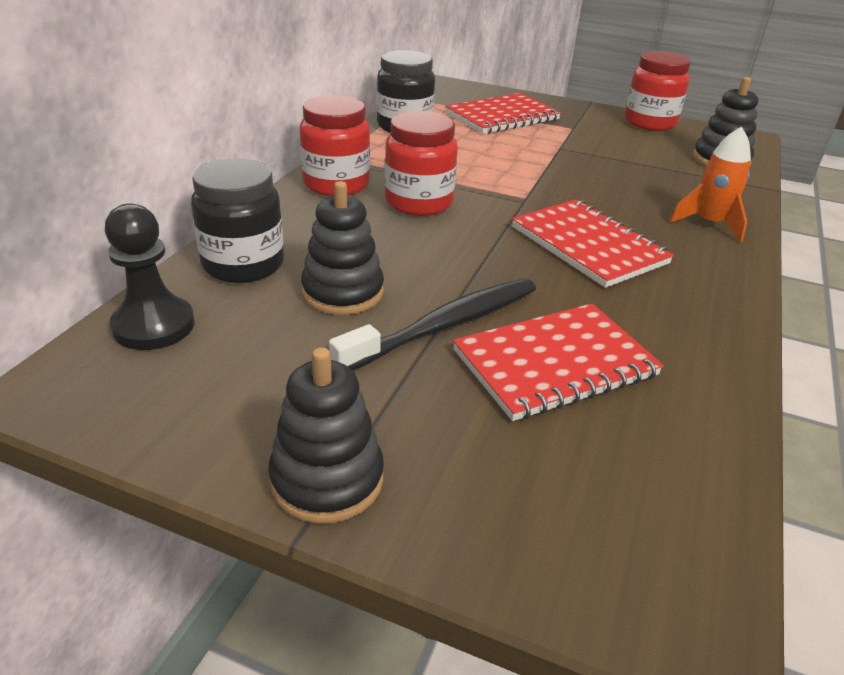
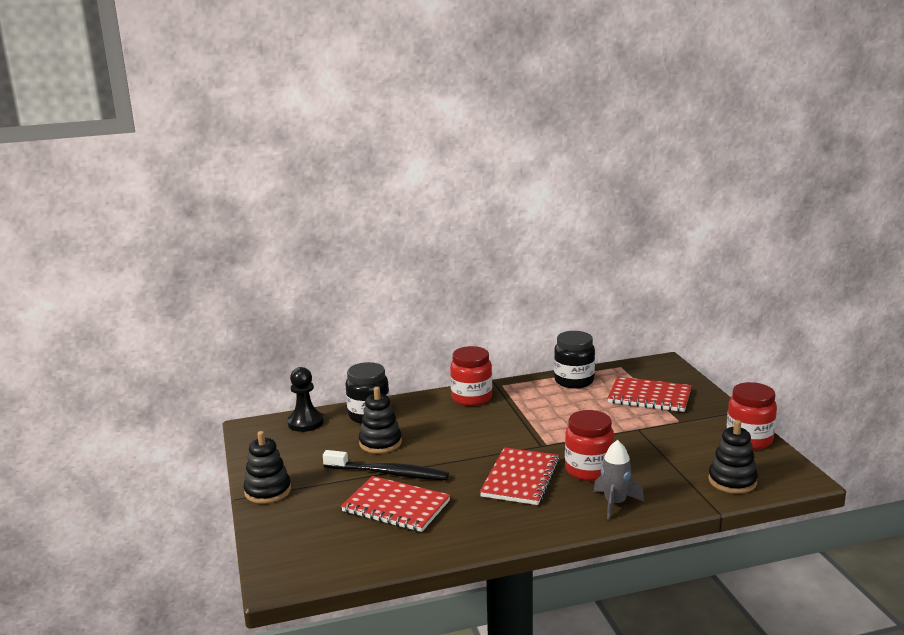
camera: 55 degrees right, 15 degrees down
red jar [384,111,458,216] -> red jar moved to [565,410,614,481]
orange rocket [670,127,751,242] -> grey rocket [594,440,644,520]

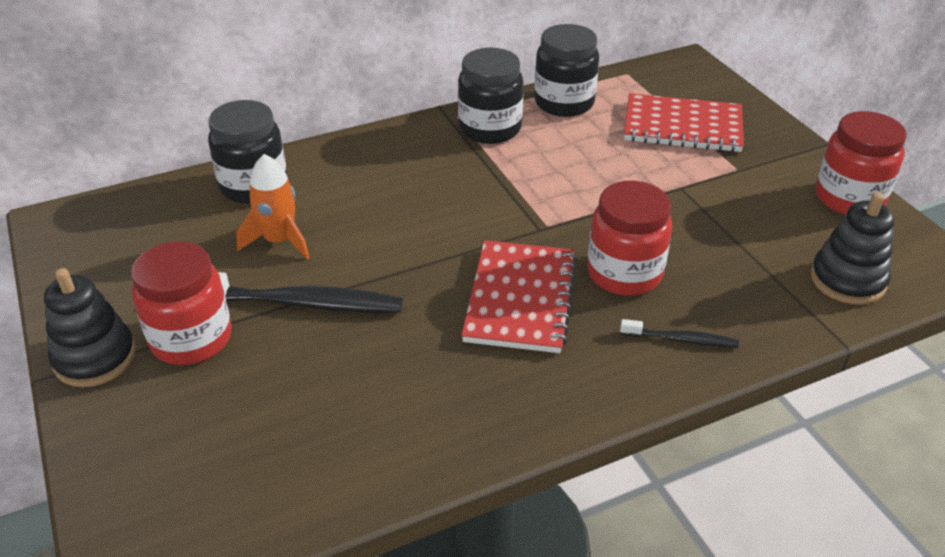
camera: 10 degrees left, 20 degrees up
black pawn [287,367,324,432] -> none
red notebook [341,476,450,532] -> none
black stacking toy [359,387,402,453] -> orange rocket [236,154,310,259]
red jar [450,346,492,406] -> red jar moved to [131,241,232,365]
grey rocket [594,440,644,520] -> black toothbrush [620,319,739,348]
none -> black jar [458,48,523,144]

